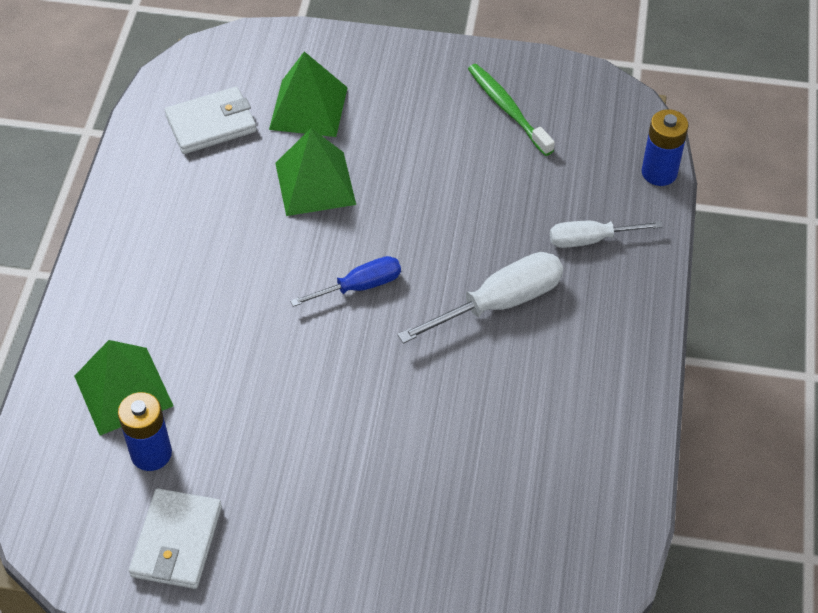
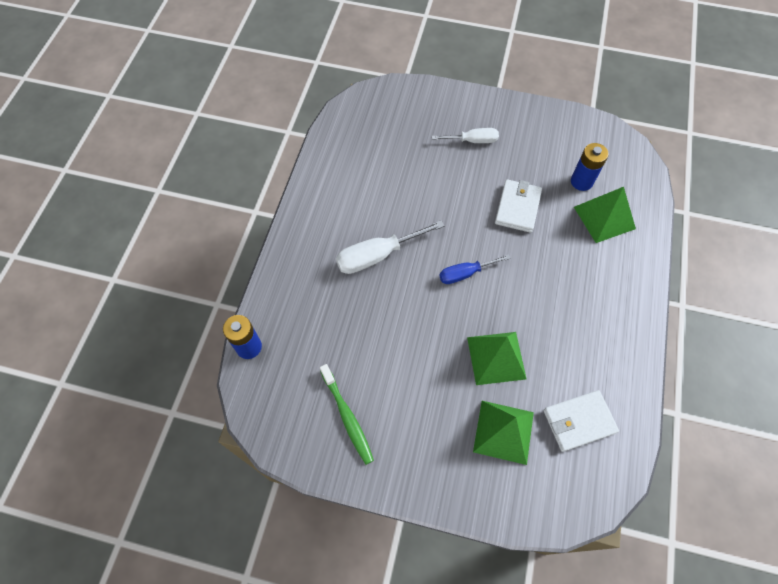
camera: 175 degrees left, 10 degrees up
white wallet [129,488,222,589] -> white wallet moved to [495,179,542,233]
white screwdriver [550,221,663,248] -> white screwdriver moved to [432,128,499,143]

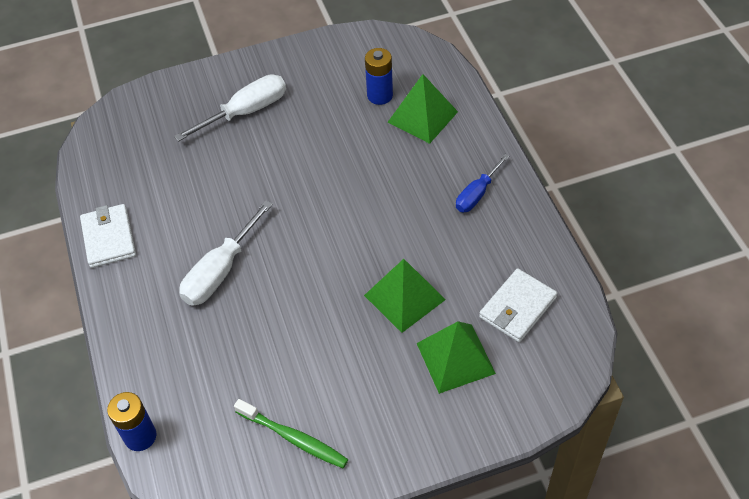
camera: 30 degrees left, 10 degrees down
white screwdriver [432,128,499,143] -> white screwdriver [174,75,286,142], size x1.56
blue screwdriver [439,254,511,284] -> blue screwdriver moved to [456,154,509,212]
white wallet [495,179,542,233] -> white wallet moved to [80,204,136,268]

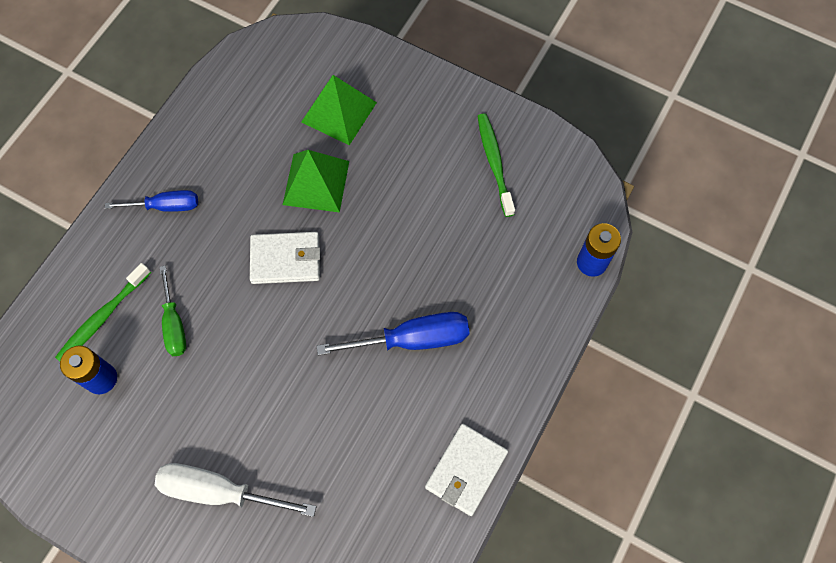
camera: 135 degrees left, 15 degrees up
white screwdriver [179,200,273,306] -> blue screwdriver [317,312,470,355]
green pyramid [388,74,458,144] -> green toothbrush [55,263,151,362]
white wallet [479,268,557,342] -> white wallet moved to [250,232,320,284]
none -> green screwdriver [159,265,186,356]

